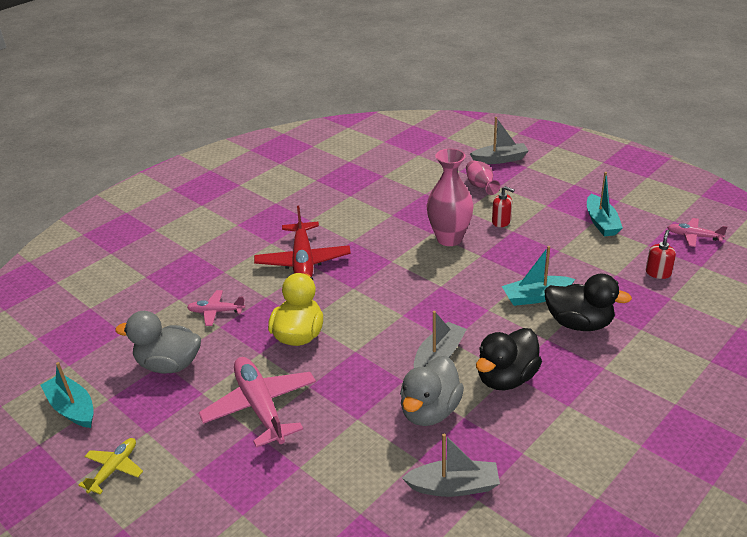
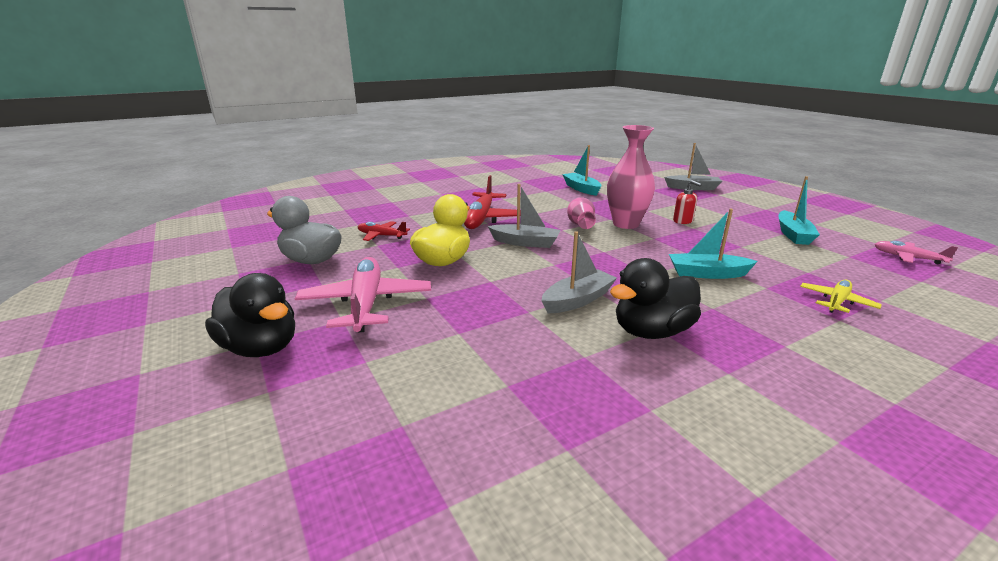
camera: 15 degrees right, 10 degrees down
turquoise boat [40,362,94,428] -> turquoise boat moved to [562,145,602,196]
yellow plane [78,438,143,494] -> yellow plane moved to [800,280,882,313]
pink plane [187,290,245,326] -> red plane [358,221,410,241]
grey duck [400,356,464,426] -> none
grey boat [402,433,500,497] -> grey boat moved to [488,184,560,248]
pink vase [466,161,500,195] -> pink vase moved to [567,197,596,229]
black duck [545,273,632,331] -> black duck moved to [205,273,295,357]
red soap dispenser [646,230,676,279] -> none

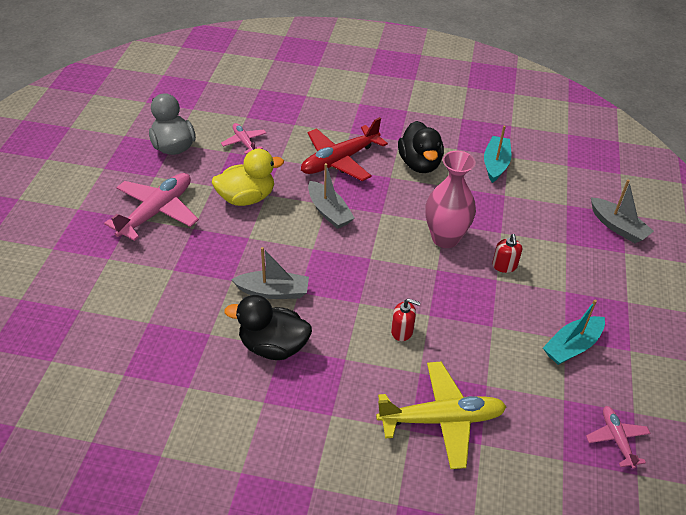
camera: 40 degrees right, 20 degrees up
black duck [205,273,295,357] -> black duck moved to [398,121,444,173]
red plane [358,221,410,241] -> pink plane [221,123,266,154]
pink vase [567,197,596,229] -> none
turquoise boat [669,209,758,279] -> red soap dispenser [391,298,421,341]
yellow plane [800,280,882,313] -> yellow plane [376,362,507,469], size x1.88

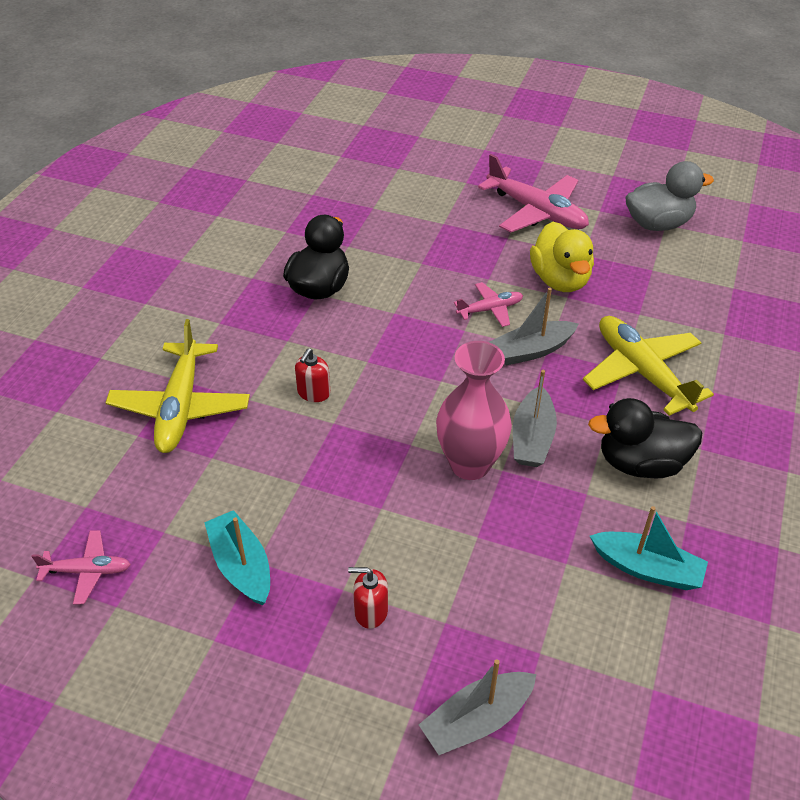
camera: 100 degrees right, 0 degrees up
pink plane [221,123,266,154] -> pink plane moved to [454,282,523,327]
grey boat [231,247,309,299] -> grey boat moved to [513,370,557,467]
red plane [301,117,388,181] -> yellow plane [583,316,714,416]
red soap dispenser [492,234,522,273] -> red soap dispenser moved to [348,567,388,629]

